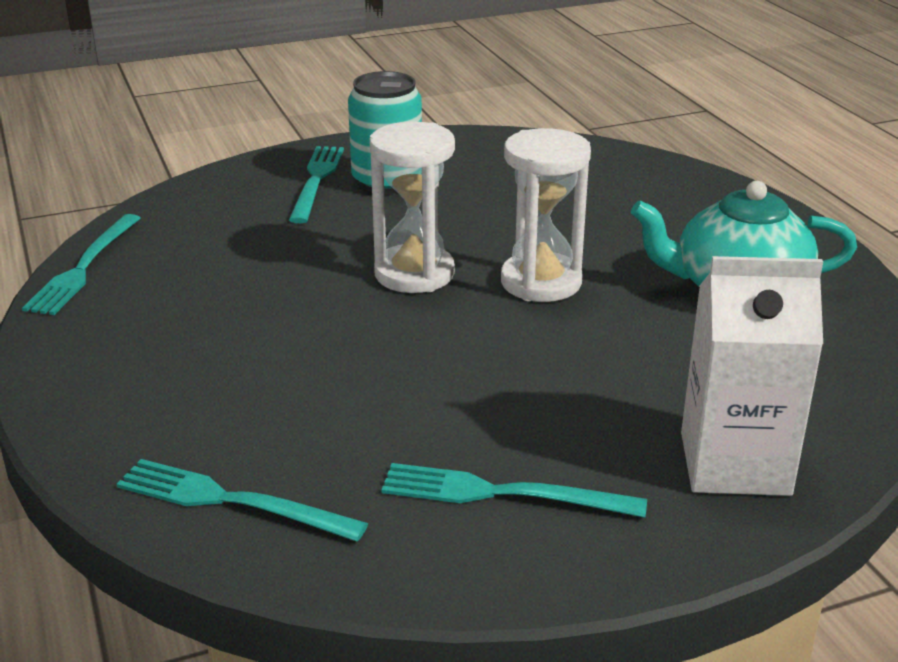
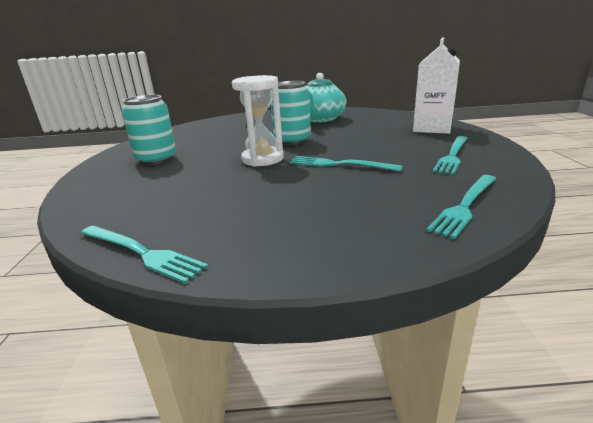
camera: 70 degrees left, 5 degrees down
turquoise fork [289,146,344,223] -> turquoise fork moved to [289,156,403,172]
white hourglass [501,128,591,302] -> turquoise can [271,81,311,145]

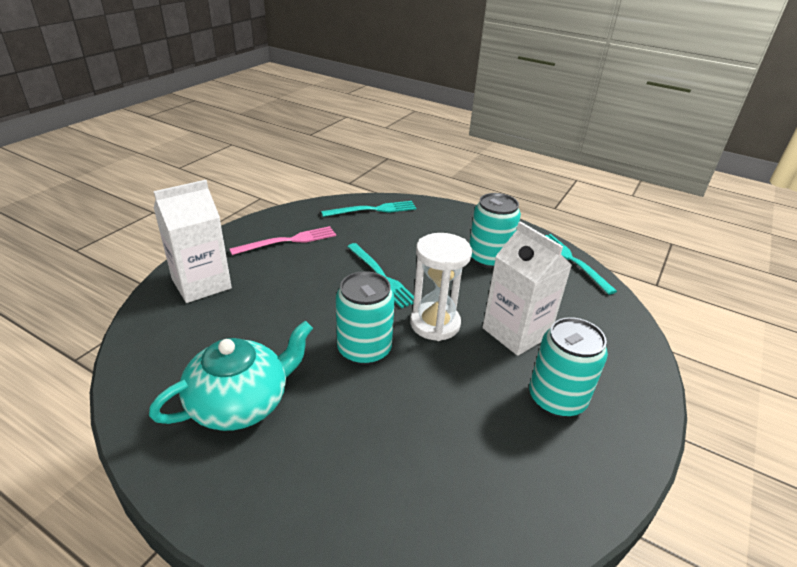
camera: 150 degrees left, 10 degrees up
turquoise fork [433,136,468,175] -> pink fork [230,226,336,255]
none -> turquoise can [469,193,521,269]
none -> white carton [483,221,572,356]

